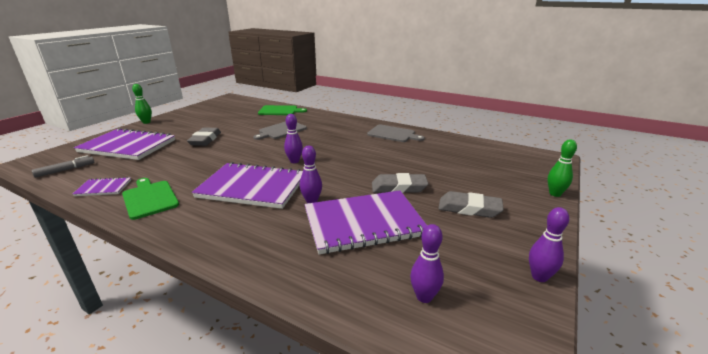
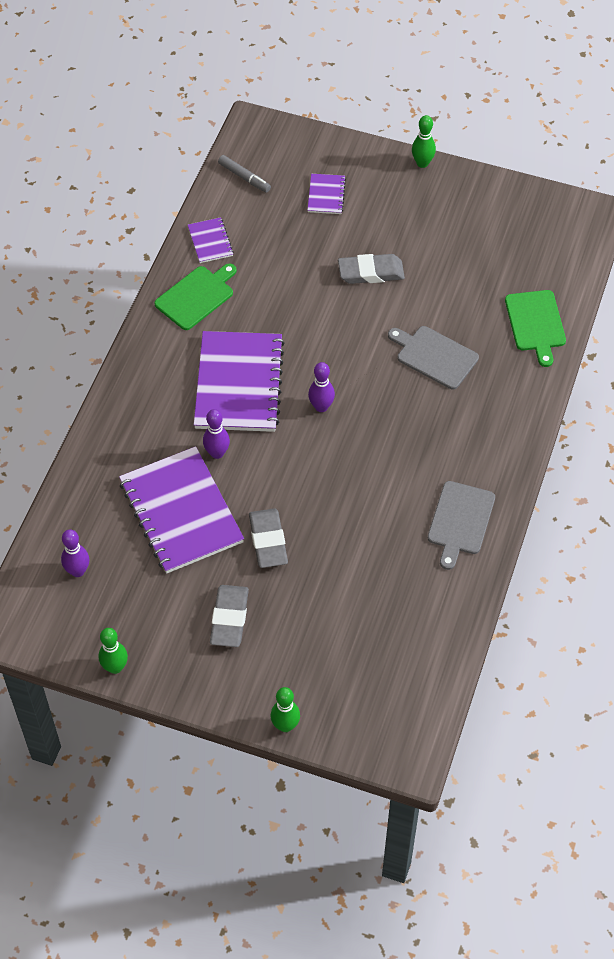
camera: 80 degrees right, 30 degrees up
purple notebook [74,128,175,160] -> purple notebook [307,174,346,214], size x0.45
purple bowling pin [529,207,569,282] -> green bowling pin [98,628,128,674]

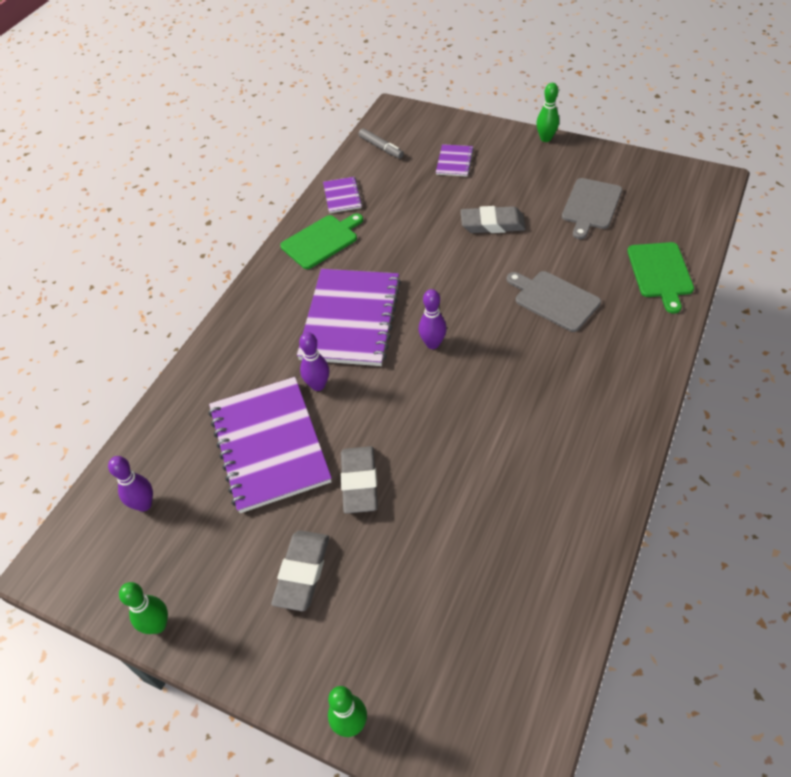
camera: 10 degrees right, 5 degrees down
grey cutting board [428,481,495,570] -> grey cutting board moved to [562,178,622,239]

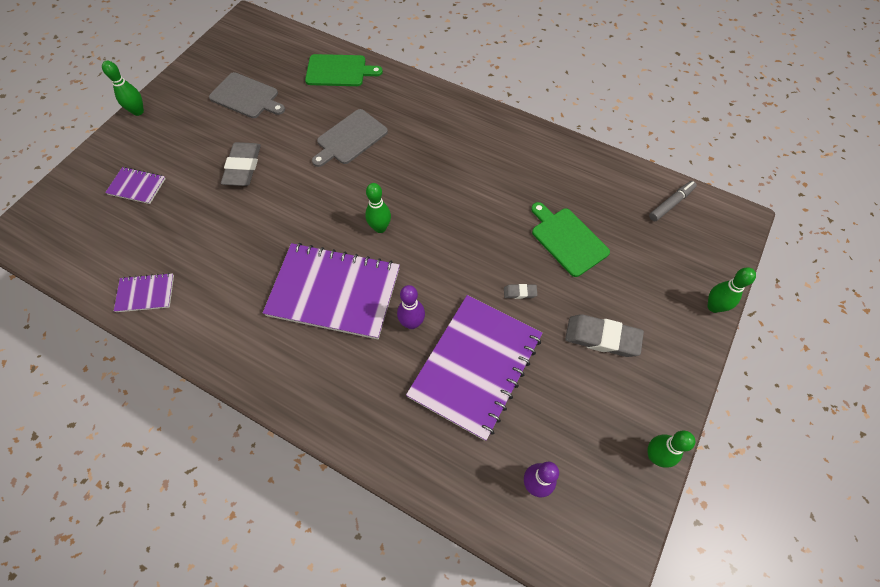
camera: 90 degrees left, 10 degrees up
purple notebook [208,377,332,513] -> purple notebook turned 45 degrees counterclockwise [406,295,542,441]
green cutting board [280,213,363,269] -> green cutting board moved to [531,202,610,277]
grey eraser [341,446,378,514] -> grey eraser [504,284,537,299], size x0.47
grey marker [358,128,404,159] -> grey marker moved to [649,181,697,221]
purple bowling pin [418,289,447,349] -> green bowling pin [365,183,391,233]

